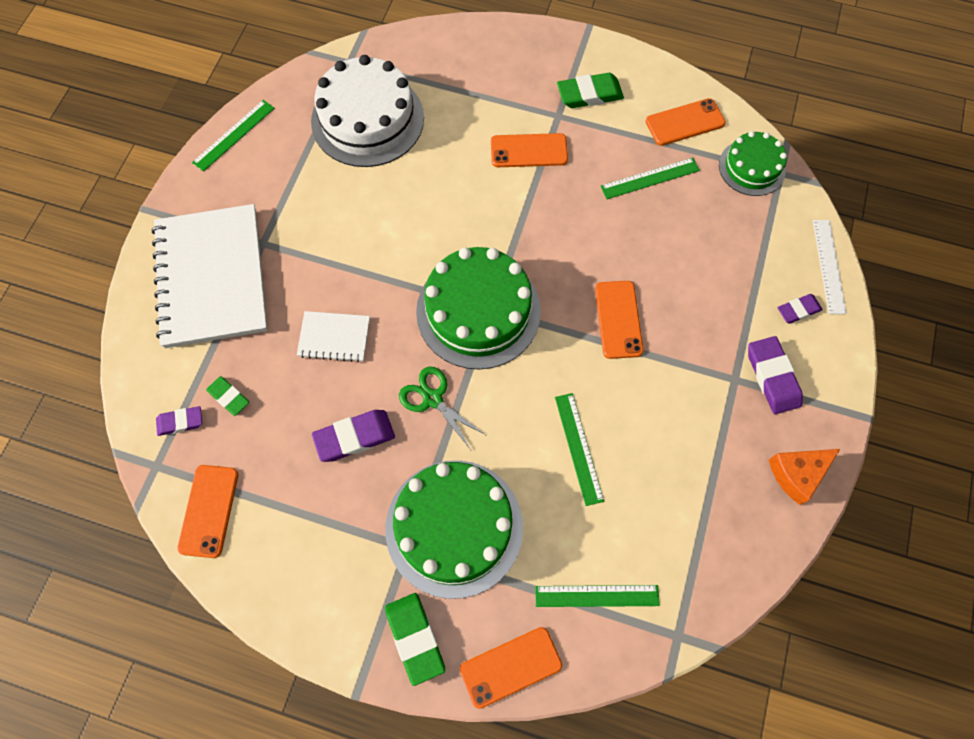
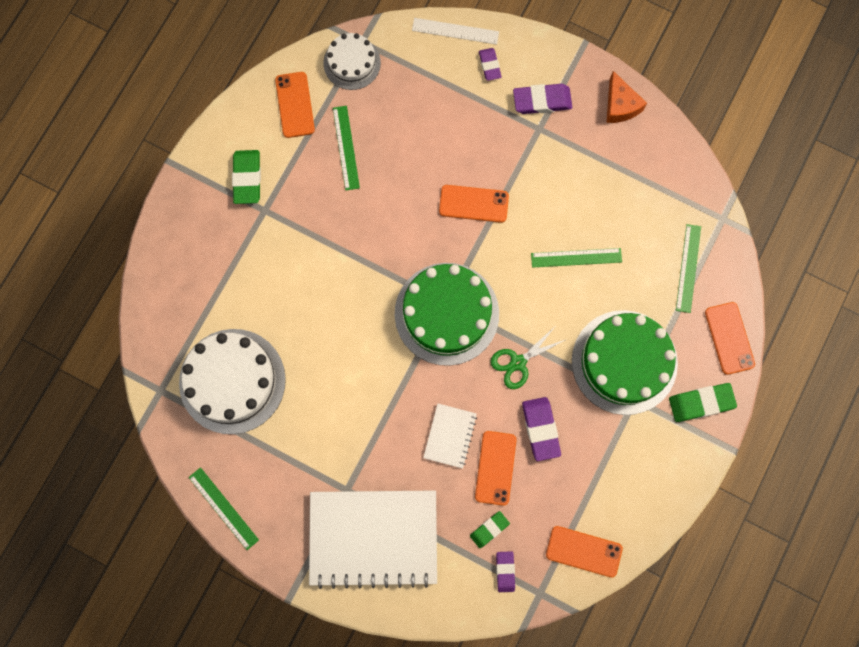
camera: 80 degrees left, 10 degrees up
orange phone [491,133,568,167] -> orange phone moved to [475,431,517,506]
green cake [719,131,787,196] -> white cake [323,33,381,90]

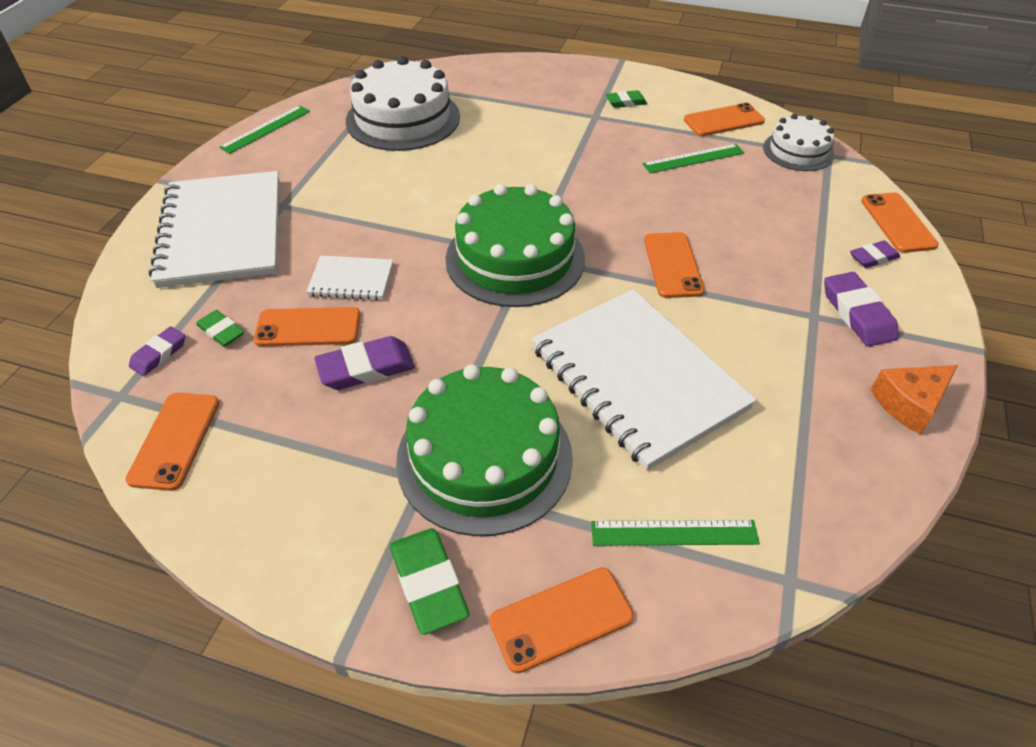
camera: 80 degrees right, 30 degrees down
green eraser [232,150,261,204] -> green eraser [605,90,647,108], size x0.62
white ruler [412,18,499,45] -> orange phone [861,193,939,253]
green scissors [490,327,567,389] -> none
purple eraser [496,551,515,592] -> purple eraser turned 45 degrees counterclockwise [129,326,185,376]
green ruler [531,248,622,268] -> white notebook [531,289,757,470]

